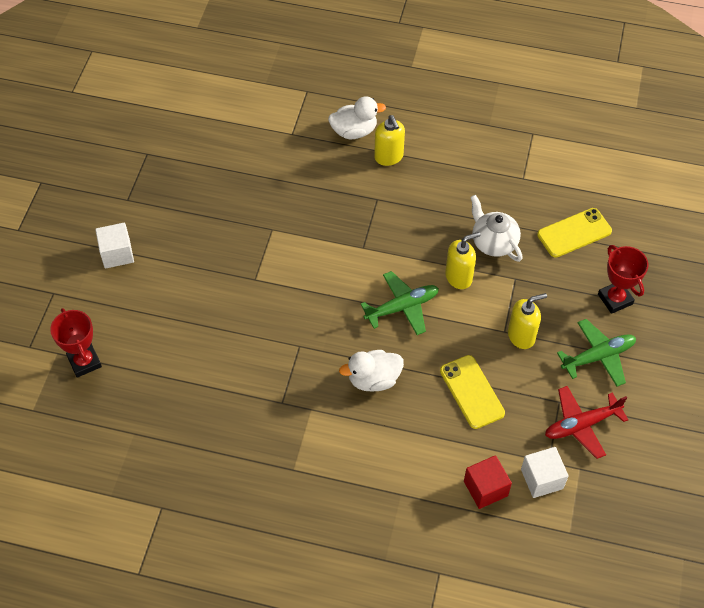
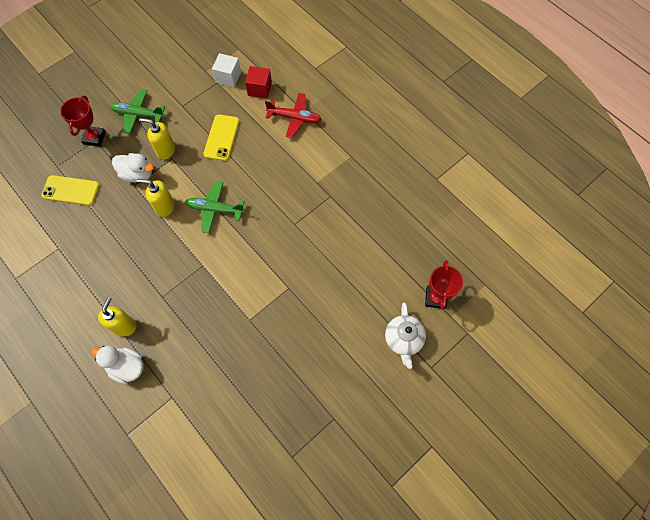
camera: 145 degrees left, 10 degrees up
white cube [95,223,134,269] -> none
white duck [339,350,404,392] -> white duck moved to [112,153,154,182]
white teapot [470,195,523,262] -> white teapot moved to [385,303,426,369]
red plane [545,386,628,459] -> red plane moved to [265,93,322,138]

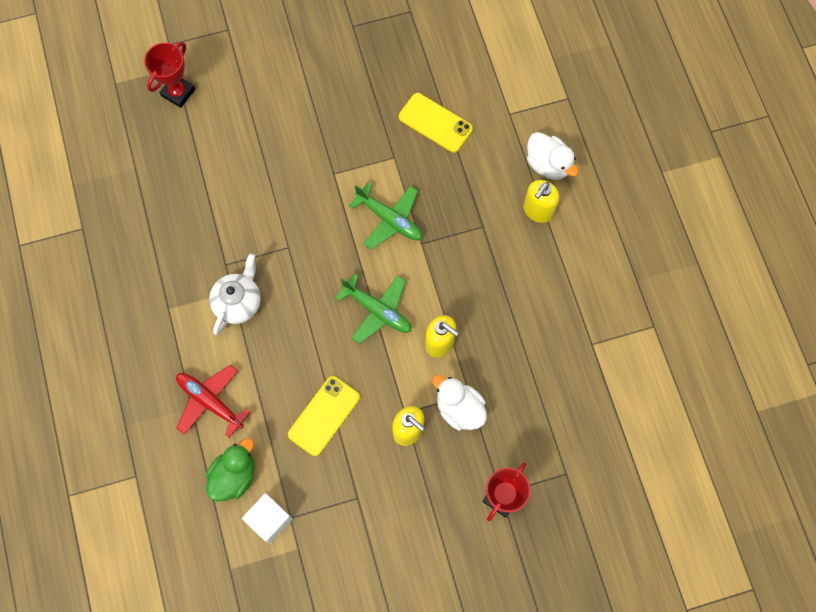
camera: 155 degrees left, 5 degrees up
yellow phone [41,175,100,206] -> yellow phone moved to [399,93,473,153]
green plane [110,89,165,134] -> green plane moved to [349,183,422,250]
red cube [245,66,272,99] -> green duck [206,438,255,501]
white teapot [385,303,426,369] -> white teapot moved to [209,254,261,335]

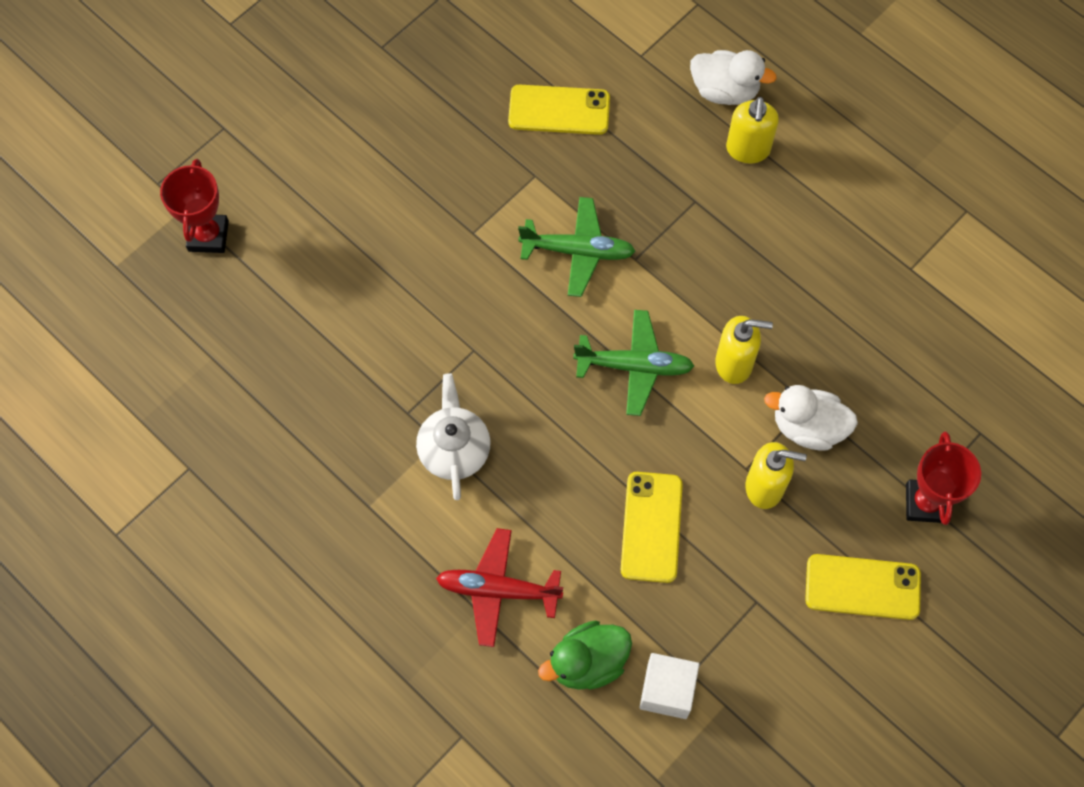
camera: 30 degrees left, 5 degrees down
green duck [206,438,255,501] -> green duck turned 120 degrees counterclockwise [538,621,632,690]
none -> yellow phone [805,554,921,620]

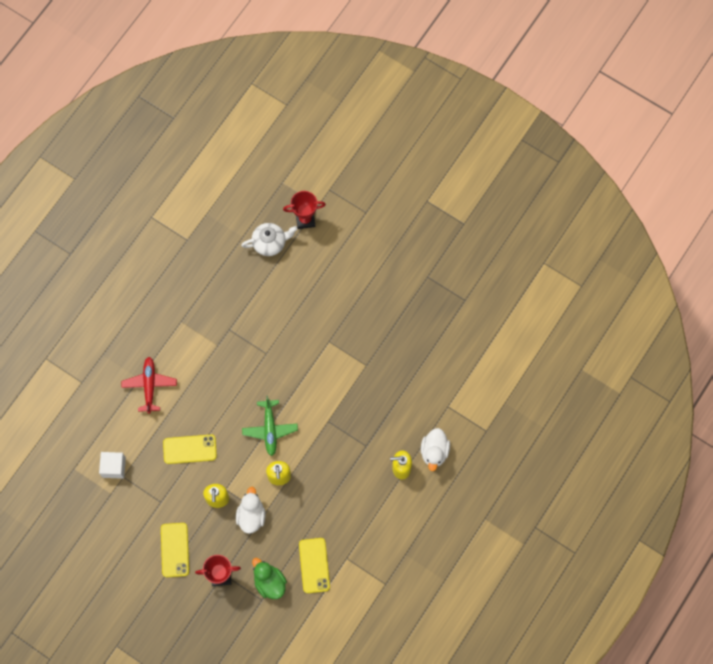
camera: 80 degrees right, 5 degrees up
white teapot [416,373,491,500] -> white teapot moved to [241,223,297,256]
yellow phone [508,85,610,135] -> yellow phone moved to [299,538,330,593]
green plane [518,197,635,297] -> none
green duck [538,621,632,690] -> green duck moved to [252,558,287,599]

